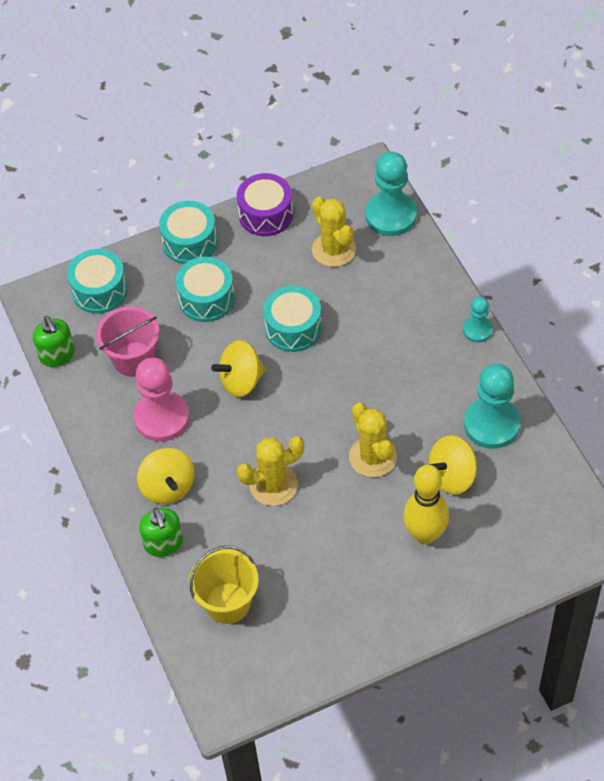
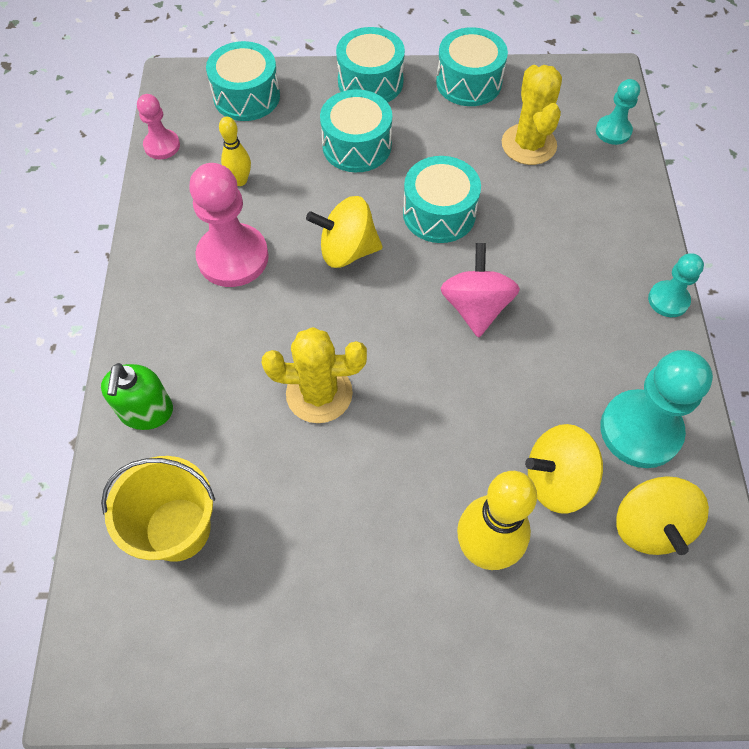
camera: 20 degrees right, 5 degrees up
green soap dispenser [33,316,75,367] -> pink pawn [137,94,180,160]
pink bucket [96,306,160,377] -> yellow bowling pin [219,117,251,186]
yellow spinning top [137,448,195,504] -> yellow spinning top moved to [616,476,709,555]
purple drum [237,173,293,236] -> turquoise drum [436,27,508,106]
yellow cactus [349,403,397,477] -> none
turquoise pawn [365,151,417,236] -> turquoise pawn [596,79,640,145], size x0.55
none -> pink spinning top [440,243,520,338]

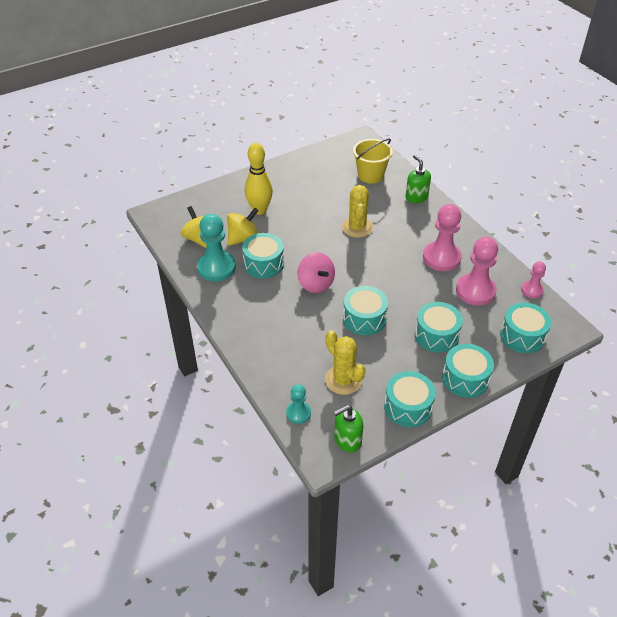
camera: 150 degrees right, 15 degrees down
yellow bowling pin [219,117,251,186] -> pink pawn [456,237,498,306]
yellow cactus [262,327,367,423] -> yellow cactus turned 60 degrees counterclockwise [342,185,373,238]
yellow spinning top [306,196,383,268] -> none
turquoise pawn [648,253,704,317] -> none
none -> turquoise drum [242,233,284,278]
none -> green soap dispenser [334,405,363,453]

